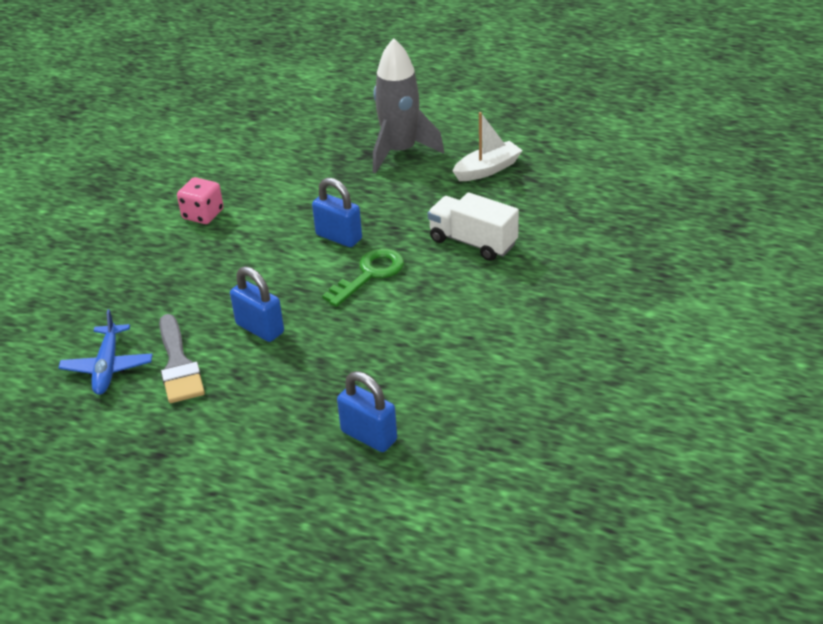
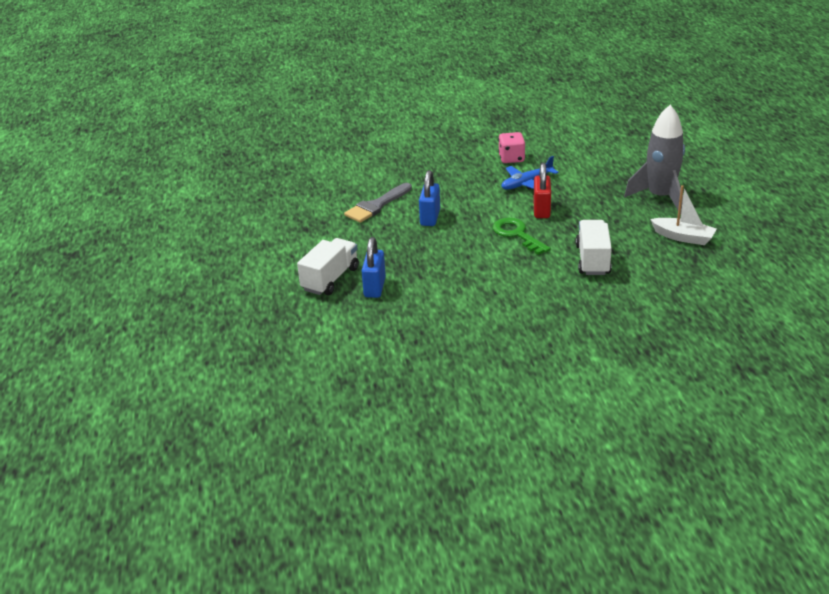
camera: 60 degrees right, 5 degrees down
blue plane [58,309,153,395] -> blue plane moved to [501,156,559,190]
blue padlock [312,178,362,247] -> red padlock [533,163,551,218]
green key [322,249,404,307] -> green key turned 135 degrees counterclockwise [493,218,551,255]
none -> white truck [297,238,359,295]

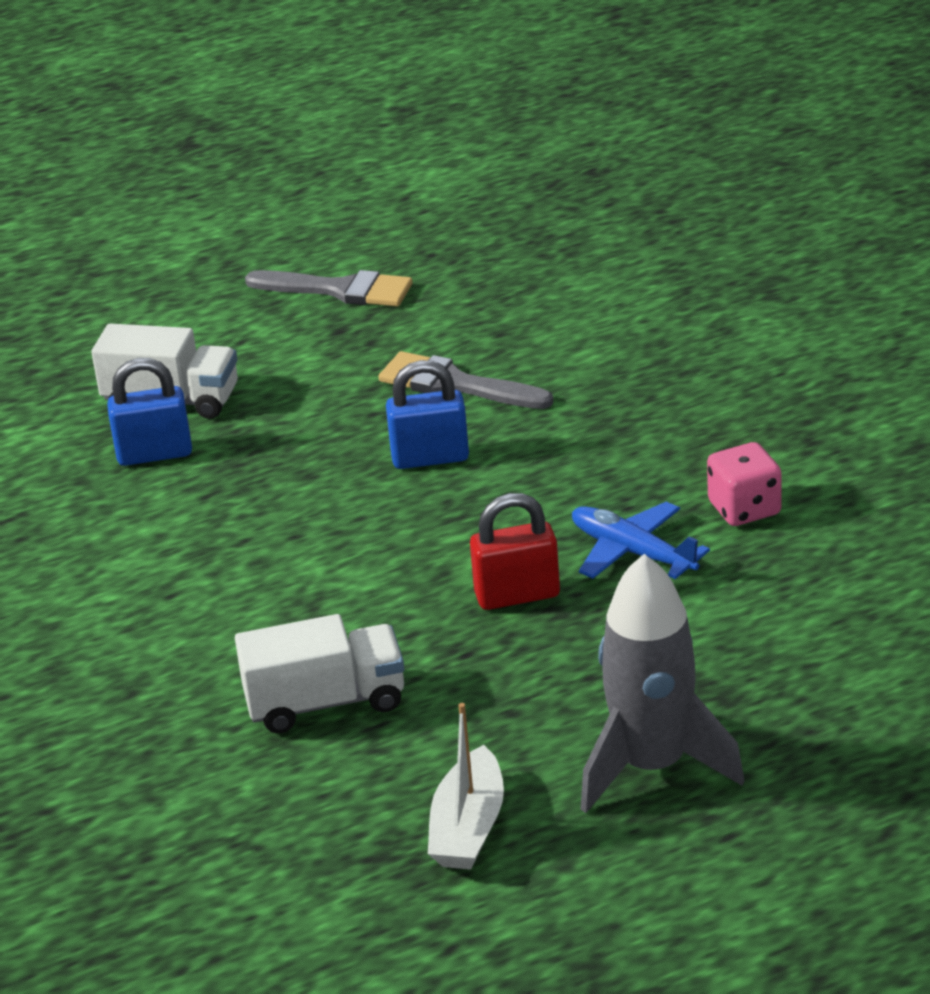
camera: 75 degrees right, 0 degrees up
green key [493,218,551,255] -> none
none -> grey brush [245,270,413,306]

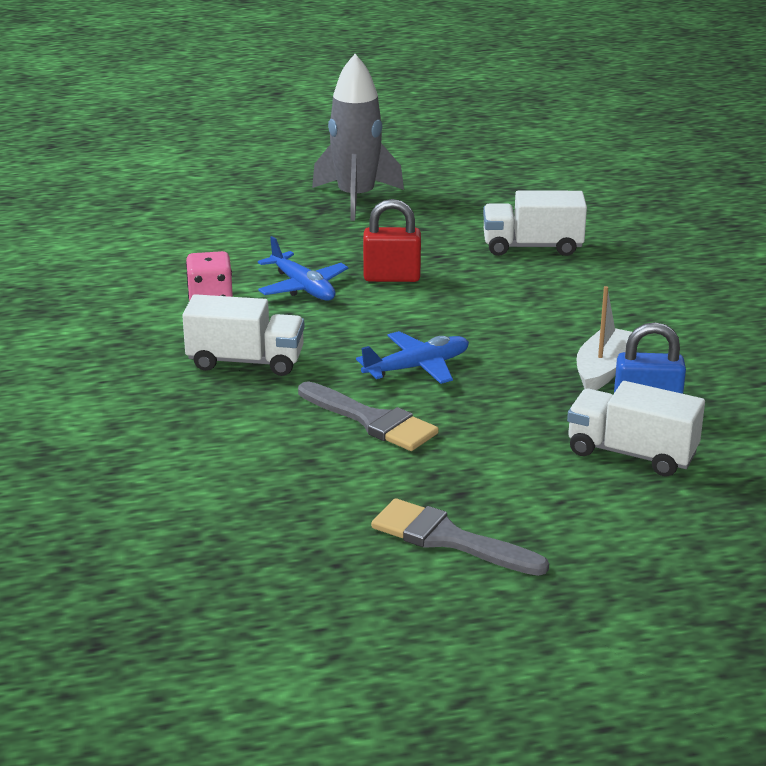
camera: 170 degrees left, 5 degrees down
blue padlock [386,360,469,469] -> blue plane [356,331,469,384]
white boat [428,703,504,870] -> white boat moved to [577,286,632,390]
none -> white truck [182,294,305,376]

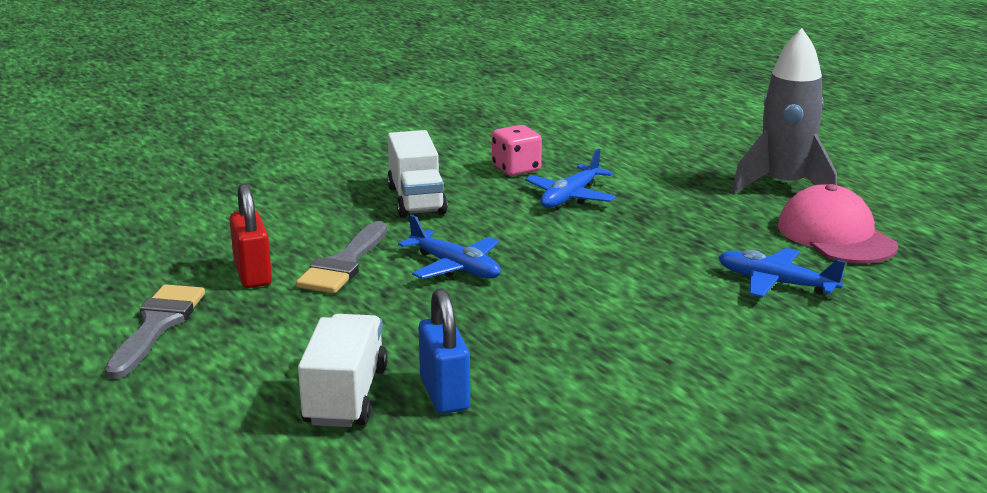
camera: 70 degrees right, 5 degrees down
red padlock [363,199,421,282] -> red padlock moved to [229,183,272,288]
white truck [483,190,587,256] -> blue plane [719,248,846,297]
white boat [577,286,632,390] -> none
none -> pink cap [778,184,898,264]

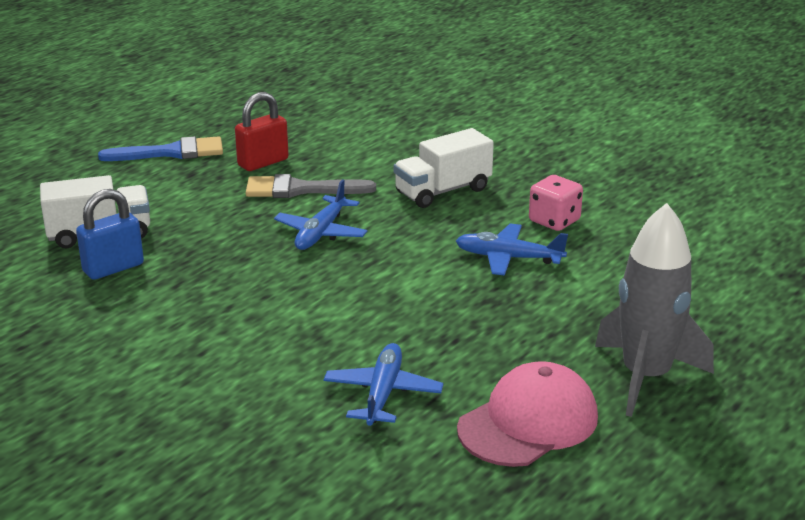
camera: 70 degrees right, 5 degrees up
grey brush [105,284,205,379] -> blue brush [98,136,223,161]

